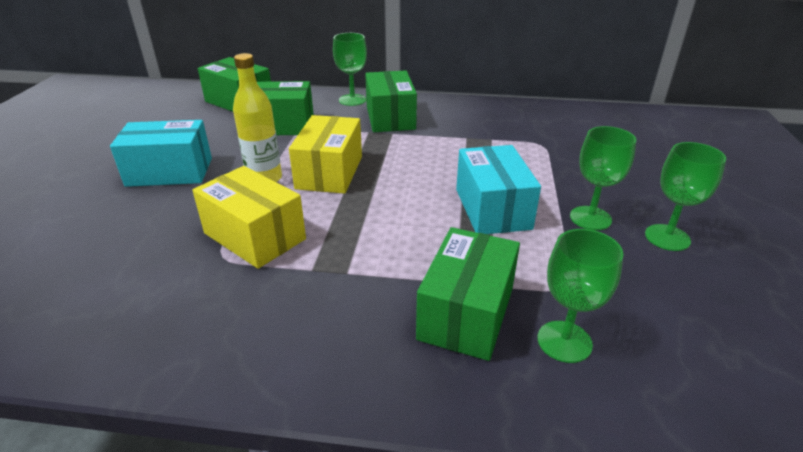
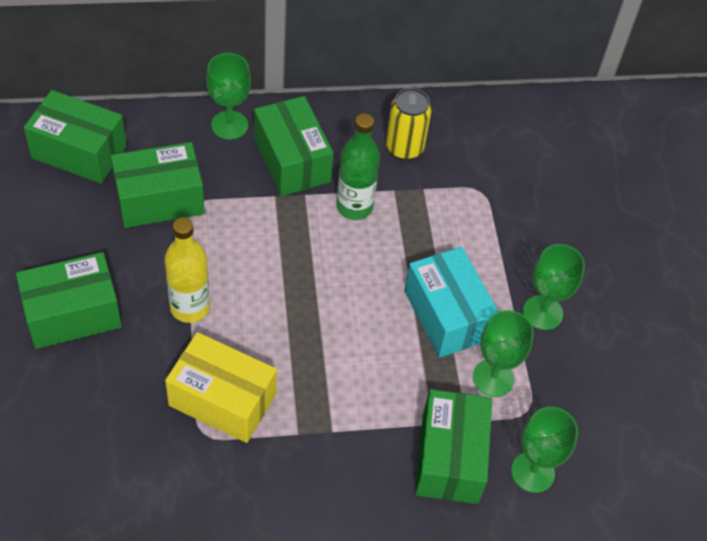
camera: 20 degrees left, 20 degrees up
turquoise box [110,120,212,187] -> green box [16,252,122,349]
yellow box [289,115,362,194] -> none
green goblet [645,142,726,251] -> green goblet moved to [473,310,534,397]
none -> green bottle [336,113,380,220]
none -> yellow can [386,88,432,160]

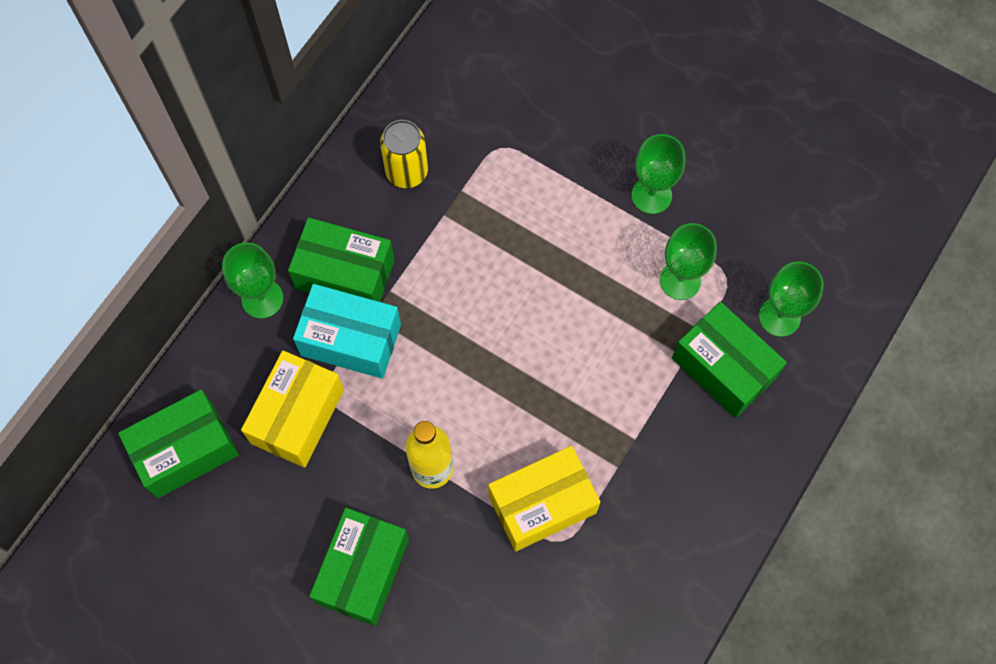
camera: 45 degrees left, 15 degrees up
green box [111,142,205,228] -> yellow box [241,351,344,468]
green bottle [336,113,380,220] -> none
turquoise box [404,247,499,358] -> turquoise box moved to [293,284,401,379]

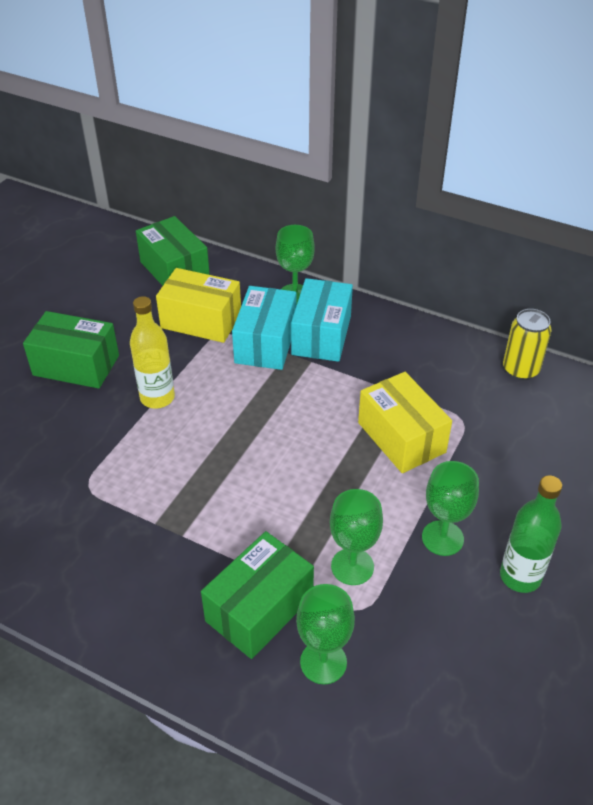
camera: 85 degrees right, 25 degrees down
green box [288,217,395,302] -> turquoise box [291,278,353,362]
yellow can [380,120,428,188] -> yellow can moved to [503,309,552,380]
yellow box [488,446,600,551] -> yellow box moved to [358,372,452,473]
none -> green bottle [500,475,562,593]

